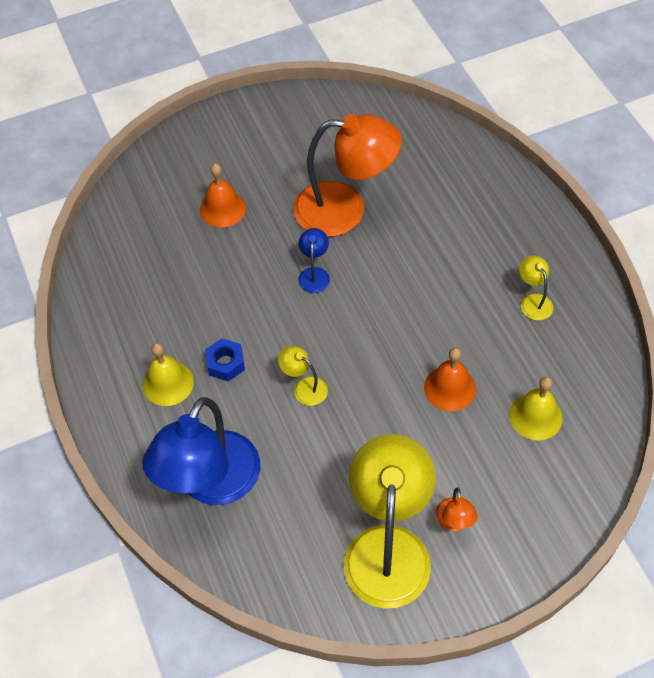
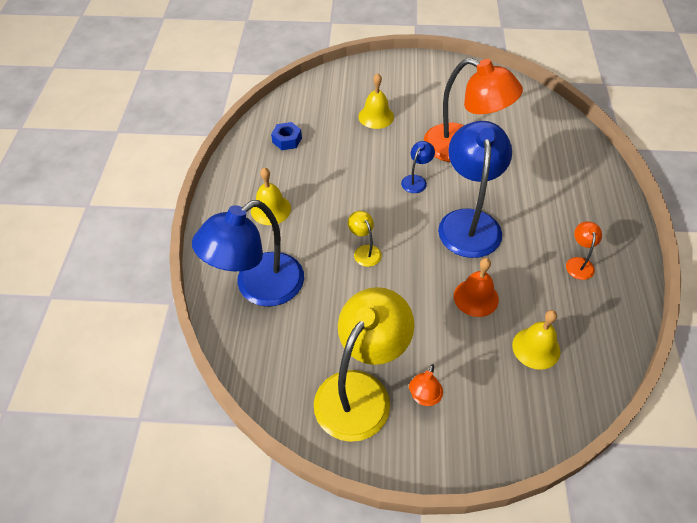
camera: 25 degrees right, 5 degrees down
orange bell [200,164,246,228] -> yellow bell [358,73,394,129]
blue nut [205,338,245,381] -> blue nut moved to [271,122,302,150]
yellow lamp [519,255,553,320] -> orange lamp [566,221,602,280]
none -> blue lamp [438,121,512,258]

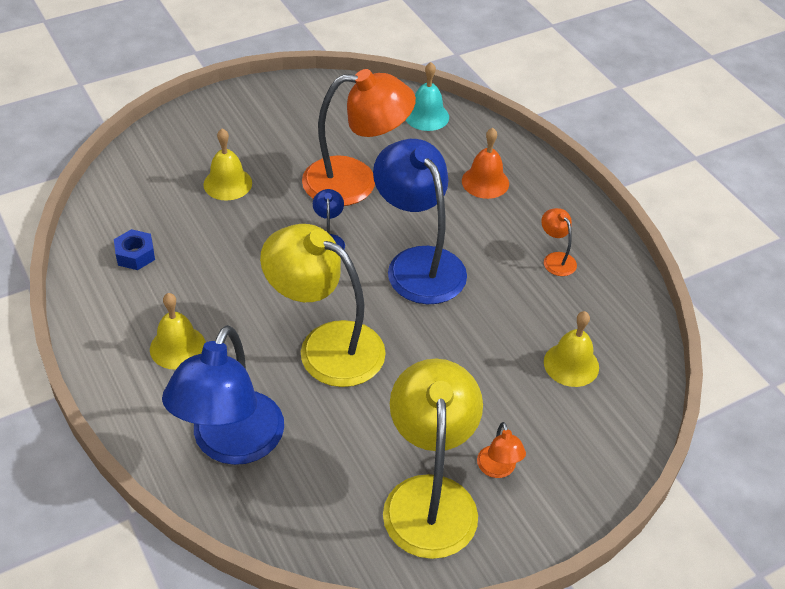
camera: 35 degrees left, 5 degrees down
yellow lamp [348,211,382,267] -> yellow lamp [260,224,386,387], size x2.34
orange bell [454,258,499,317] -> orange bell moved to [462,128,509,199]
none -> turquoise bell [406,62,449,131]

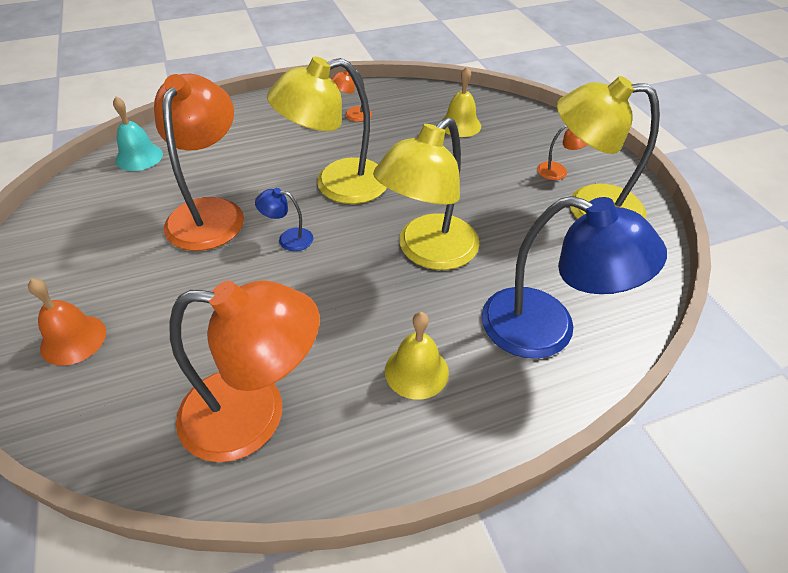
camera: 80 degrees left, 0 degrees up
blue nut [114,229,155,270] -> orange lamp [170,281,320,462]
yellow bell [203,128,252,200] -> none
blue lamp [373,139,467,304] -> yellow lamp [267,57,387,204]
orange bell [462,128,509,199] -> orange bell moved to [28,278,106,365]

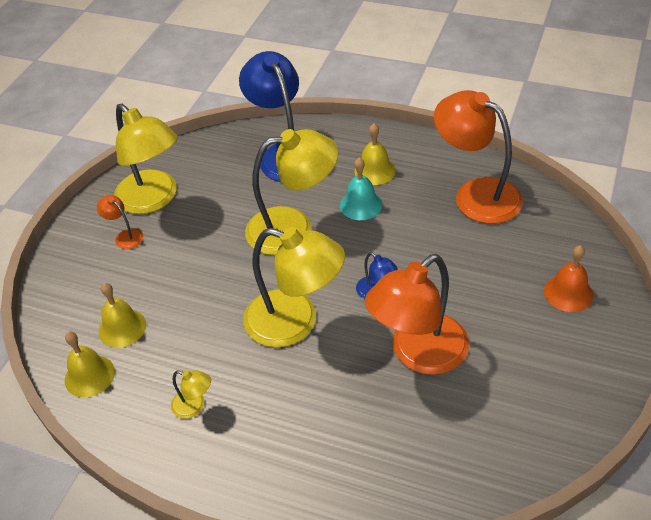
camera: 135 degrees left, 0 degrees up
turquoise bell [113,97,163,171] -> turquoise bell moved to [340,158,383,220]
orange lamp [332,69,372,122] -> yellow lamp [171,370,211,419]
none -> yellow bell [65,332,115,397]

